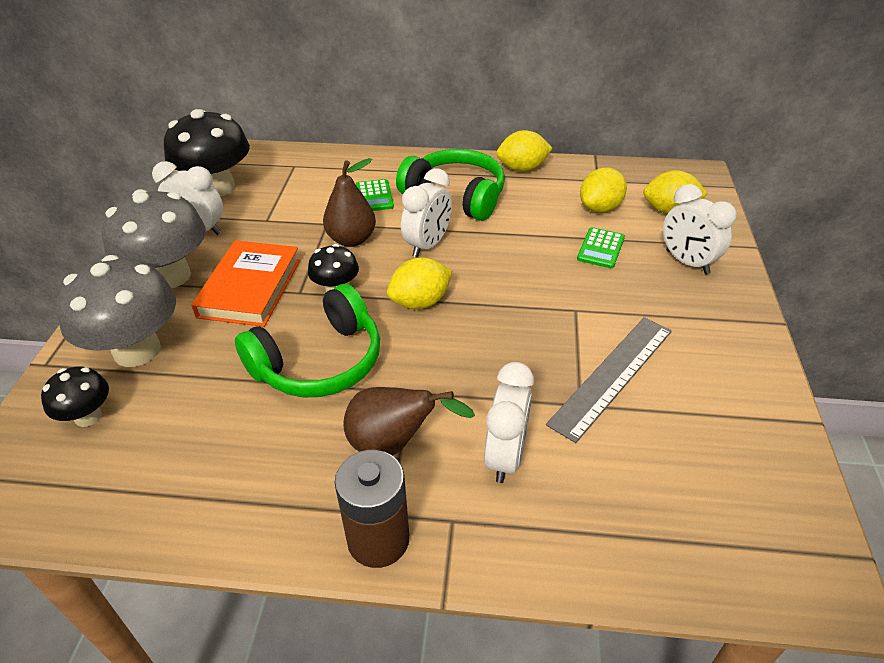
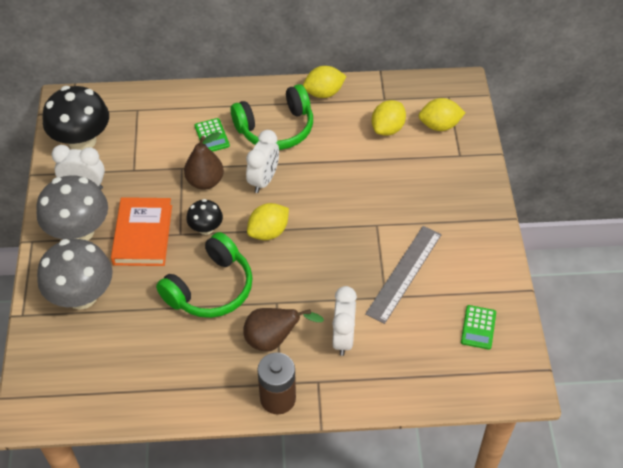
camera: 10 degrees left, 10 degrees up
black mushroom [41,367,109,427] -> none
green headphones [396,149,505,221] -> green headphones turned 135 degrees clockwise [231,84,313,150]
green calculator [577,227,625,268] -> green calculator moved to [461,305,496,350]
white clock [663,184,737,274] -> none

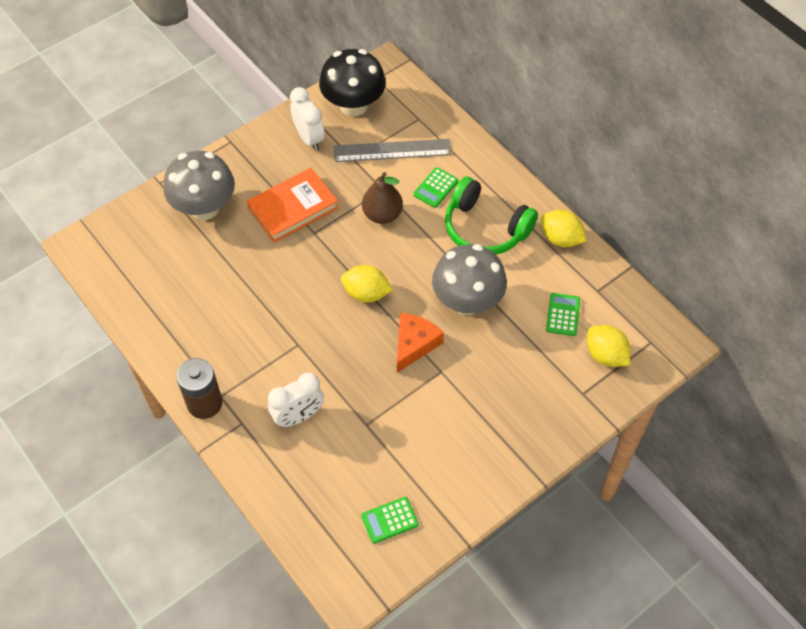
camera: 55 degrees right, 5 degrees up
grey mushroom [36,175,108,241] -> grey mushroom moved to [432,244,507,315]
green headphones [156,232,253,318] -> none
black mushroom [186,199,223,235] -> none
brown pear [243,308,324,351] -> none
white clock [246,130,279,193] -> none
grey ruler [365,226,442,324] -> grey ruler moved to [334,139,451,162]
yellow lemon [372,100,406,136] -> green calculator [546,293,580,336]
none -> orange cheese [397,313,444,373]

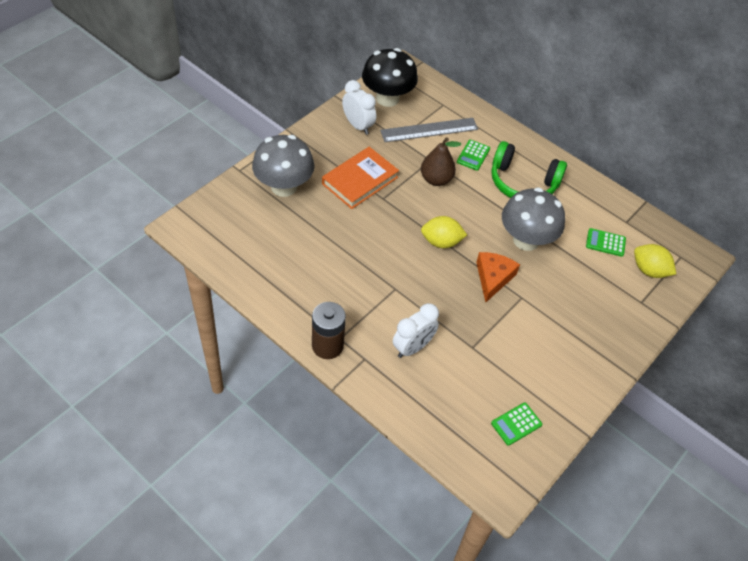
camera: 15 degrees left, 5 degrees down
yellow lemon [541,210,587,247] -> none
green calculator [546,293,580,336] -> green calculator turned 75 degrees counterclockwise [586,228,626,257]

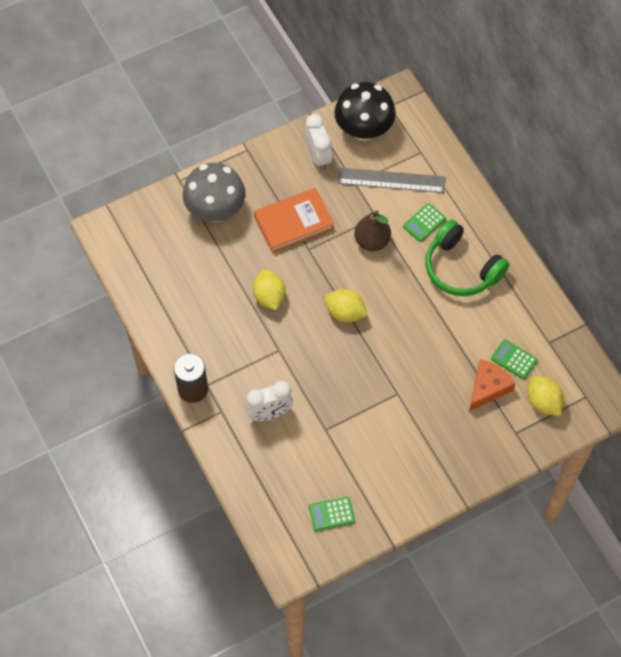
camera: 25 degrees right, 10 degrees up
orange cheese [476,252,520,302] -> orange cheese moved to [469,359,516,411]
grey mushroom [502,187,565,251] -> none
none -> yellow lemon [253,269,286,310]

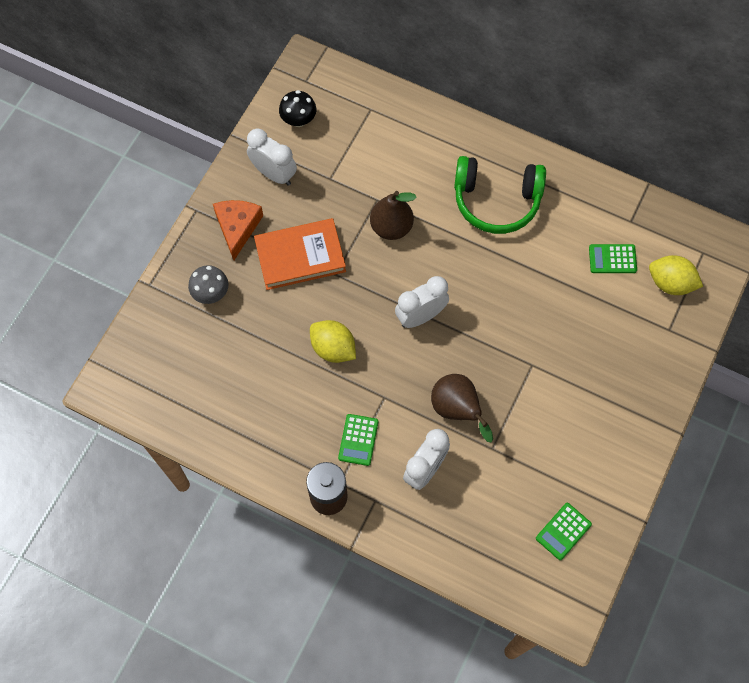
camera: 35 degrees left, 5 degrees up
grey mushroom [183,163,246,222] -> grey mushroom [188,265,229,304], size x0.52
orange book [254,188,334,253] -> orange book turned 45 degrees clockwise [254,218,346,290]
yellow lemon [325,289,368,323] -> white clock [395,276,449,328]
black mushroom [334,82,396,141] -> black mushroom [279,90,316,127], size x0.52
grey ruler [338,168,445,193] -> none
green calculator [403,203,446,242] -> green calculator moved to [338,414,378,466]
orange cheese [469,359,516,411] -> orange cheese moved to [213,200,263,260]
none -> brown pear [431,374,493,442]

